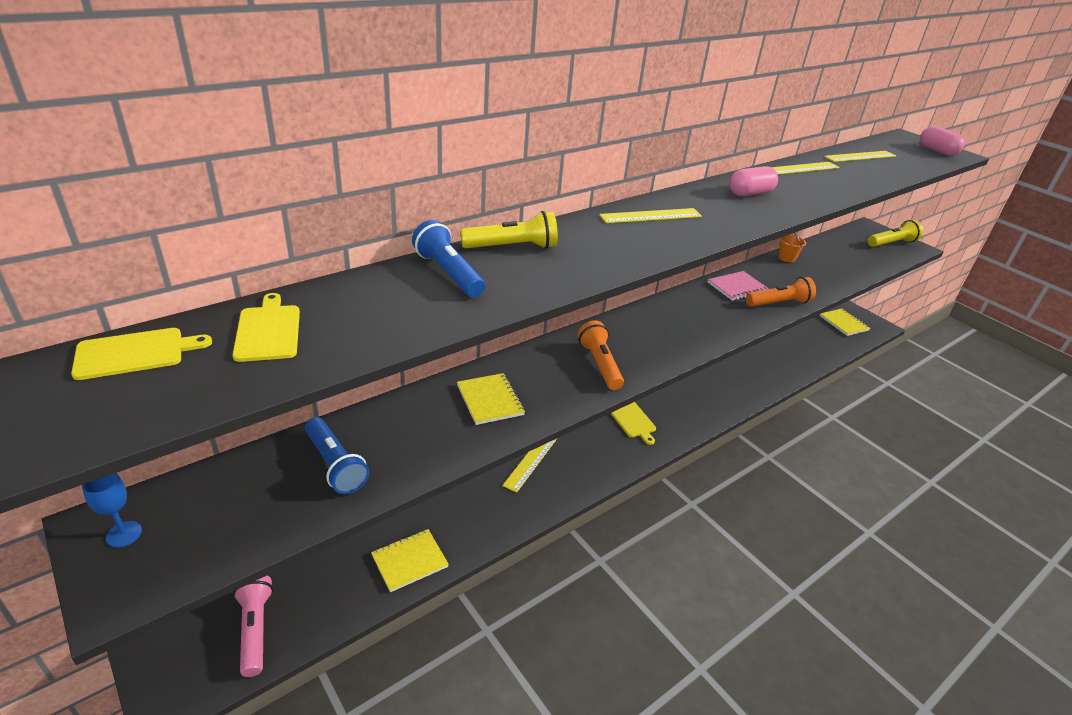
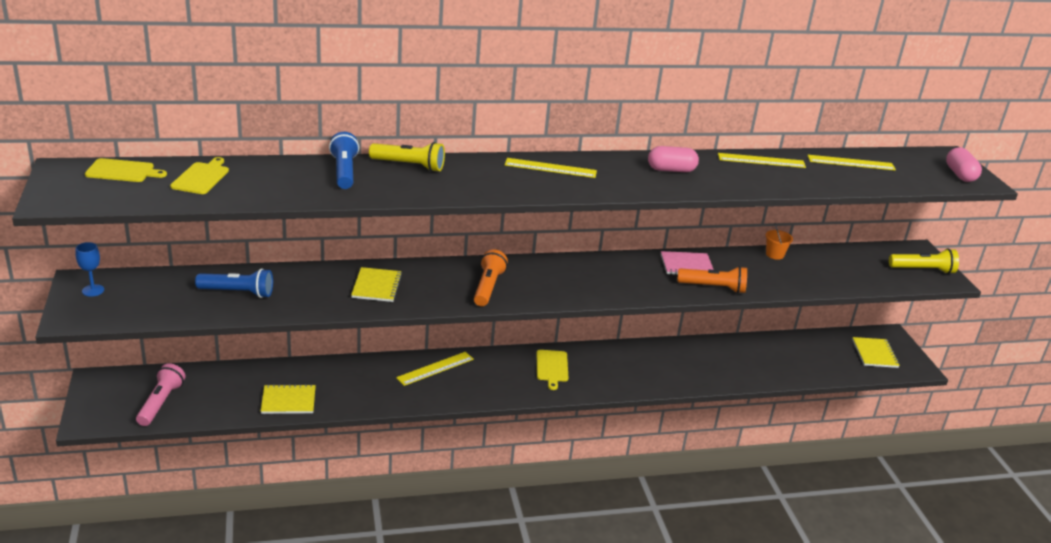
camera: 25 degrees right, 5 degrees down
blue flashlight [305,417,369,494] -> blue flashlight turned 75 degrees counterclockwise [195,268,273,298]

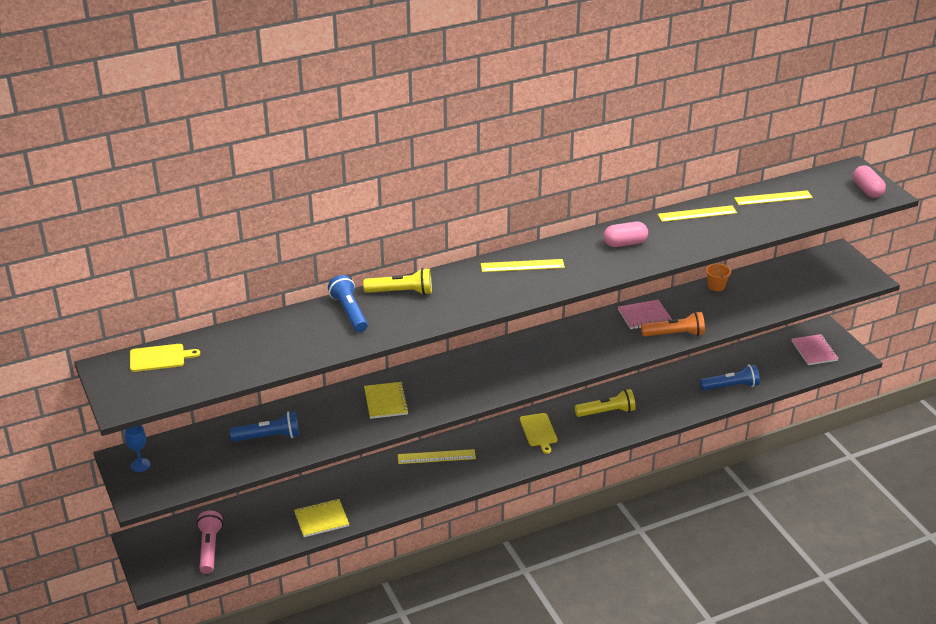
camera: 10 degrees left, 5 degrees up
yellow cutting board [170,157,229,194] -> none
yellow ruler [396,352,474,386] -> yellow ruler turned 45 degrees clockwise [398,449,476,464]
orange flashlight [474,250,508,306] -> none
yellow notebook [852,337,900,368] -> pink notebook [792,334,839,365]
yellow flashlight [889,248,959,274] -> yellow flashlight moved to [575,389,636,417]
none -> blue flashlight [700,364,760,391]

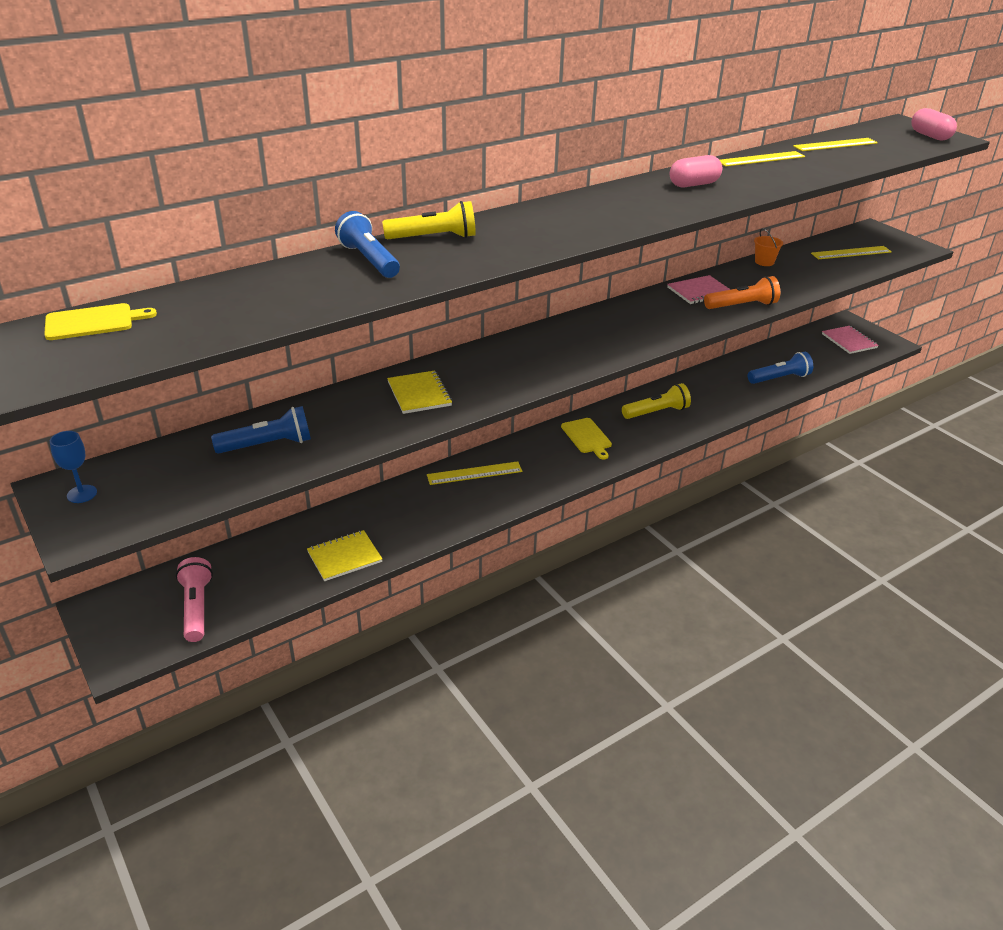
camera: 10 degrees left, 0 degrees up
yellow ruler [481,259,565,272] -> yellow ruler moved to [811,246,892,259]

